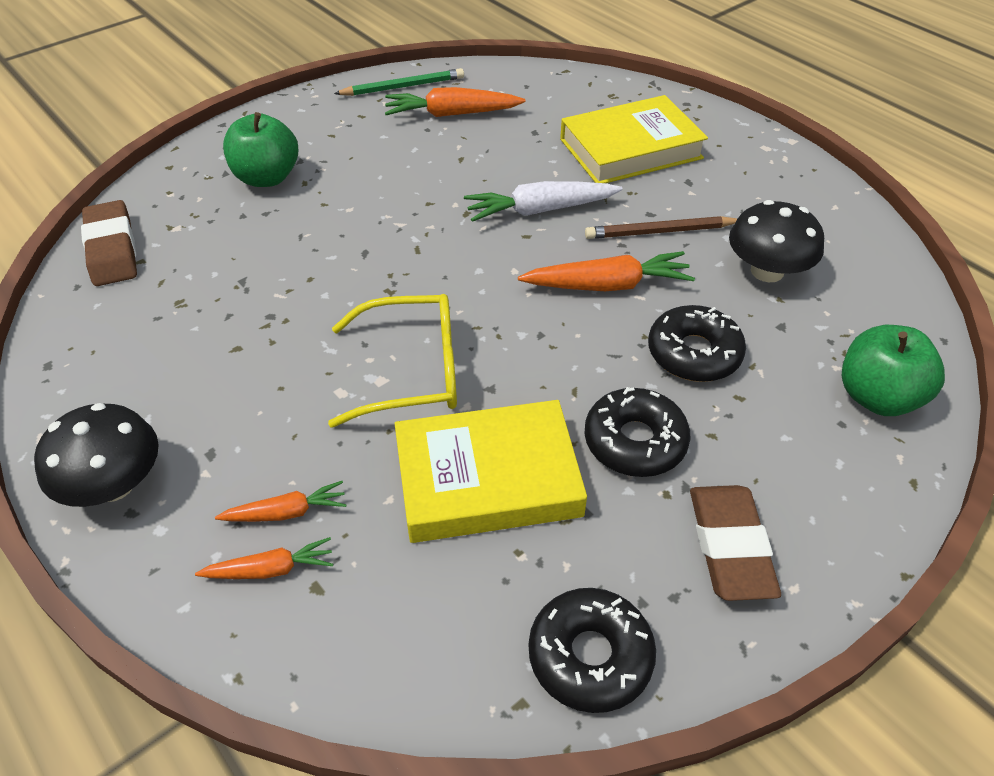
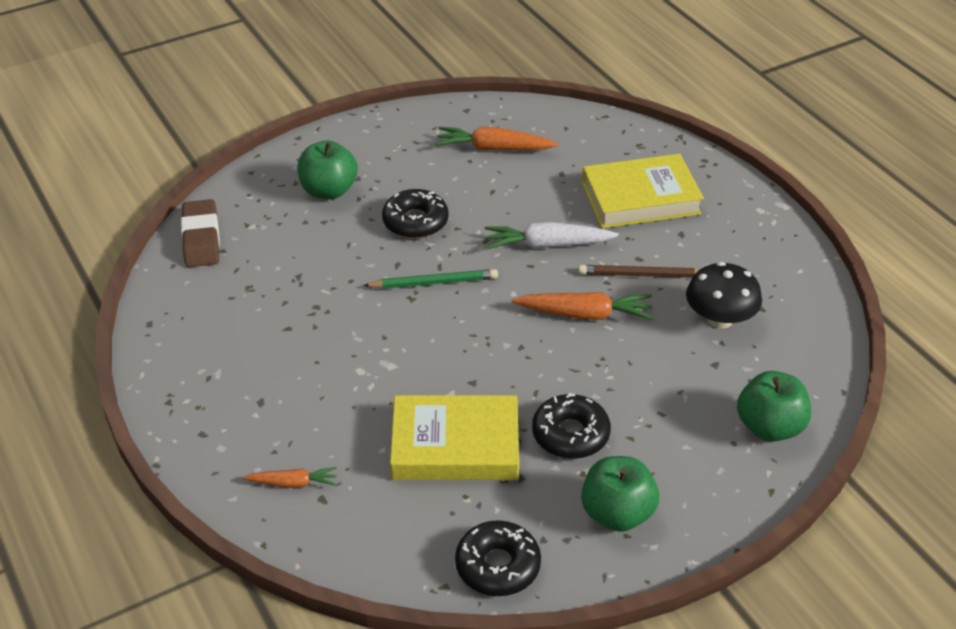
camera: 10 degrees right, 5 degrees down
black mushroom [34,403,159,507] -> none
orange carrot [215,481,346,522] -> none
yellow glasses [328,294,457,427] -> none
green pencil [334,68,464,96] -> green pencil moved to [363,269,498,289]
black donut [648,305,746,382] -> black donut moved to [382,189,449,239]
brown eraser [690,485,781,601] -> green apple [581,456,659,532]

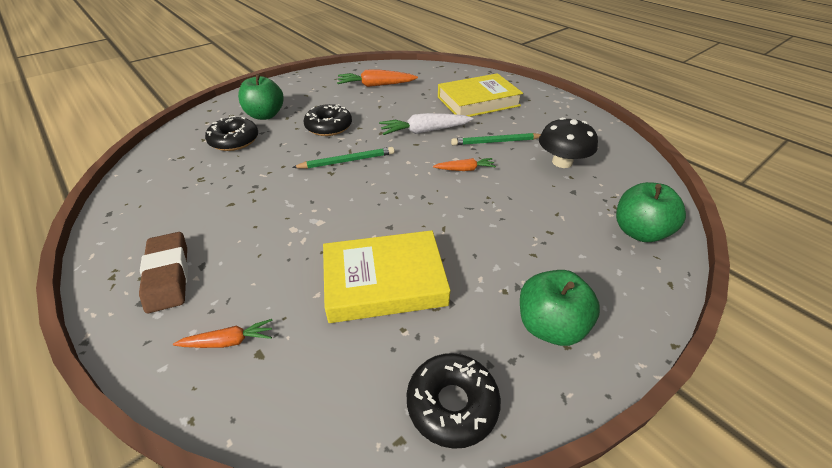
camera: 10 degrees left, 0 degrees up
brown eraser [181,199,220,267] -> brown eraser moved to [139,232,188,313]
orange carrot [512,292,653,320] -> orange carrot [433,158,496,171], size x0.59
black donut [532,393,611,459] -> black donut moved to [205,116,258,151]
brown pencil [578,265,700,278] -> green pencil [451,133,541,146]

